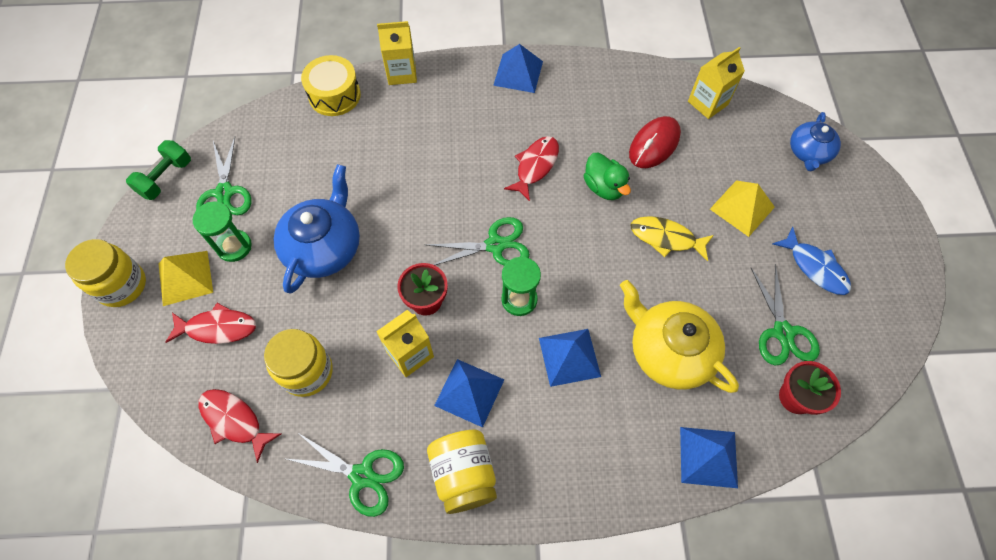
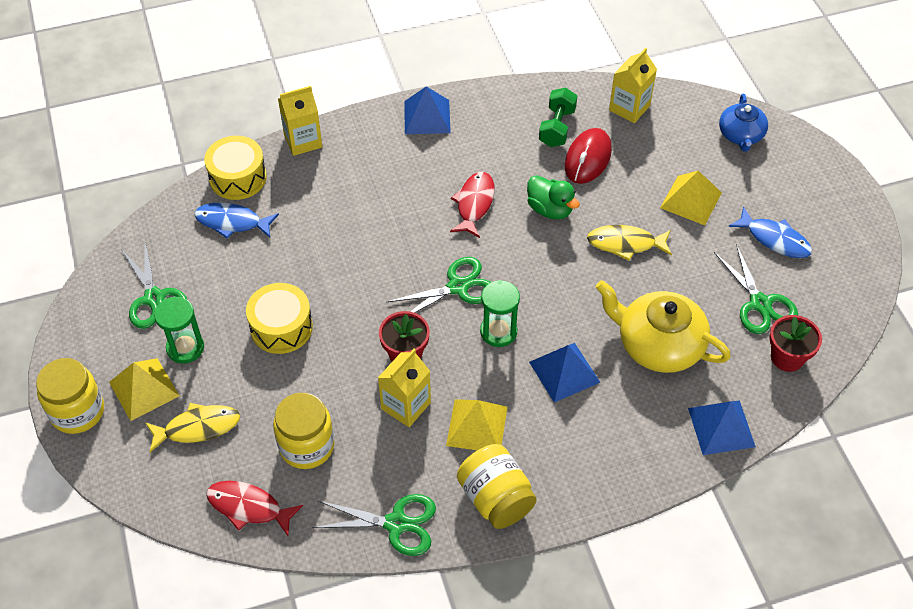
camera: 15 degrees left, 10 degrees down
green dumbbell [126,140,191,200] -> green dumbbell moved to [539,87,577,147]
red fish [166,303,256,344] -> yellow fish [145,403,240,452]
blue teapot [274,164,360,294] -> yellow drum [246,283,313,354]
blue pyramid [434,359,504,428] -> yellow pyramid [446,399,507,450]
none -> blue fish [194,203,279,239]

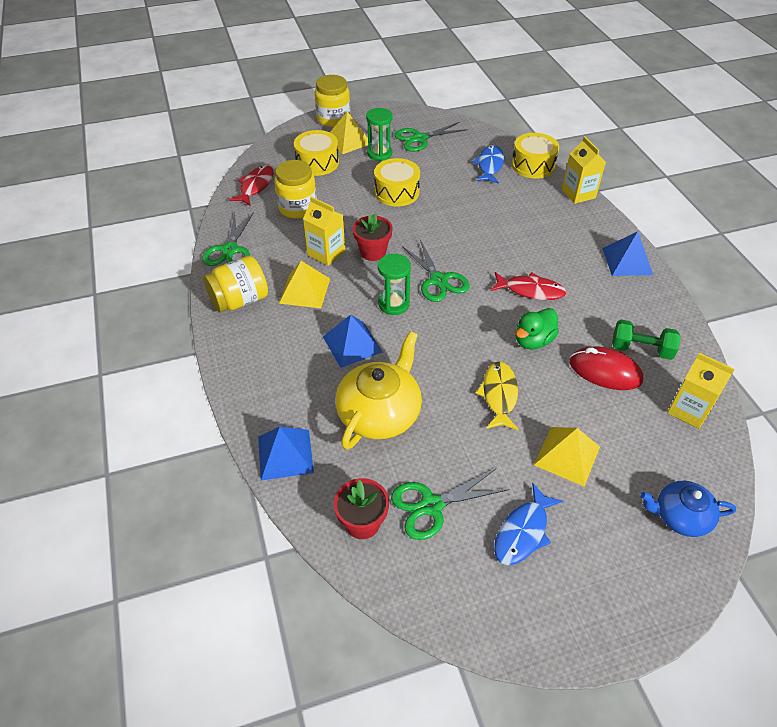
camera: 90 degrees right, 5 degrees down
yellow fish [145,403,240,452] -> yellow drum [294,130,339,176]

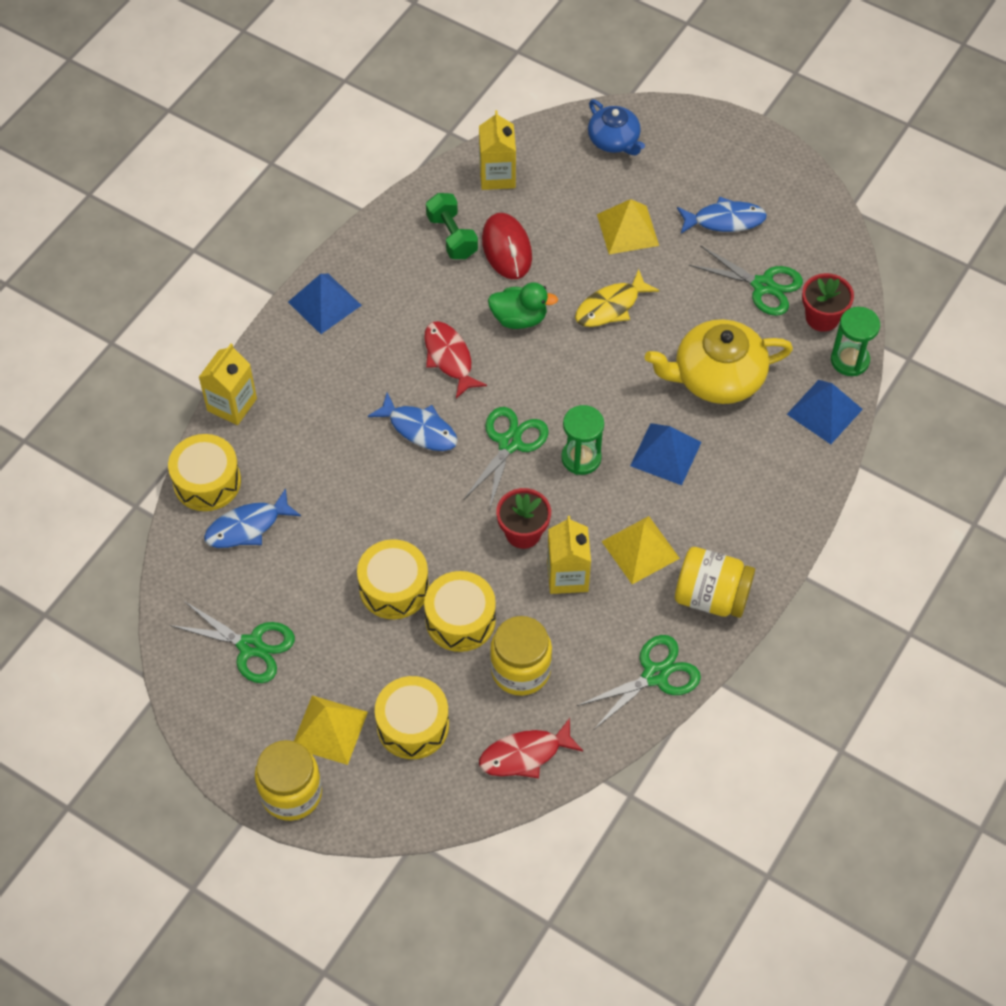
camera: 130 degrees left, 10 degrees up
green hourglass [366,108,393,161] -> green hourglass moved to [831,307,880,376]
none -> blue fish [368,393,458,451]
none -> yellow drum [424,571,496,652]

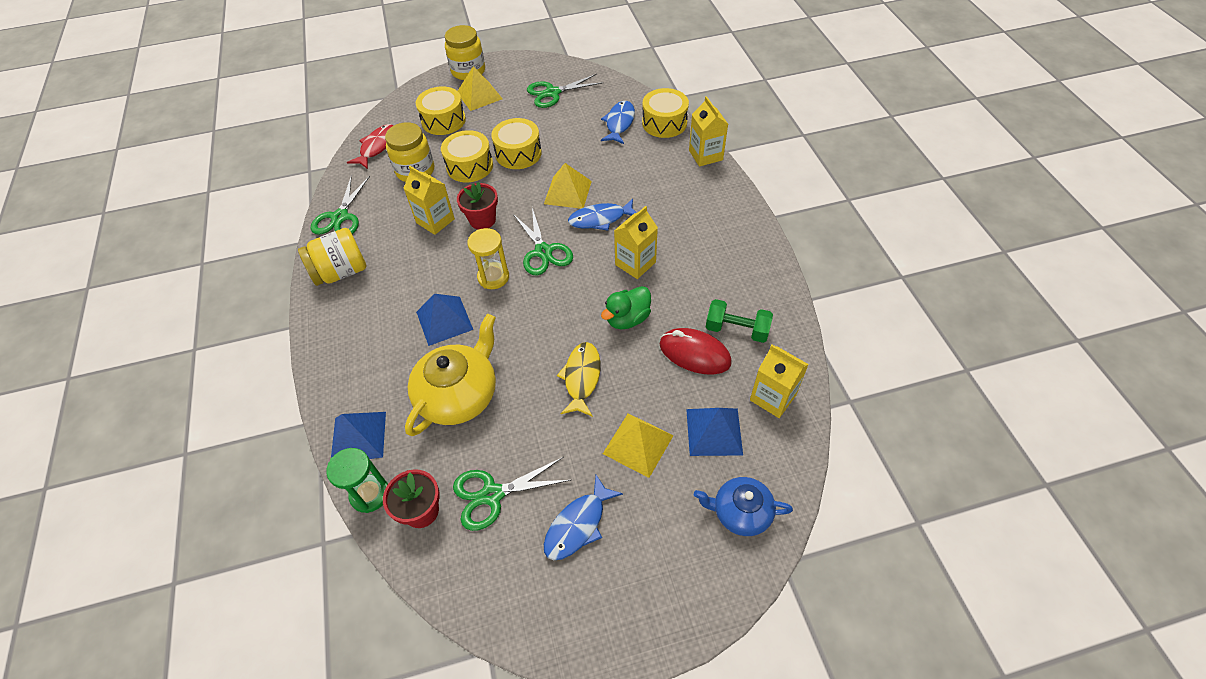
camera: 135 degrees right, 5 degrees down
blue pyramid [288,274,362,334] -> blue pyramid moved to [686,408,743,456]
red fish [424,321,487,398] -> yellow carton [614,206,658,279]
green hourglass [561,405,604,475] -> yellow hourglass [467,228,509,289]
yellow pyramid [601,516,680,584] -> yellow pyramid moved to [544,163,592,209]

